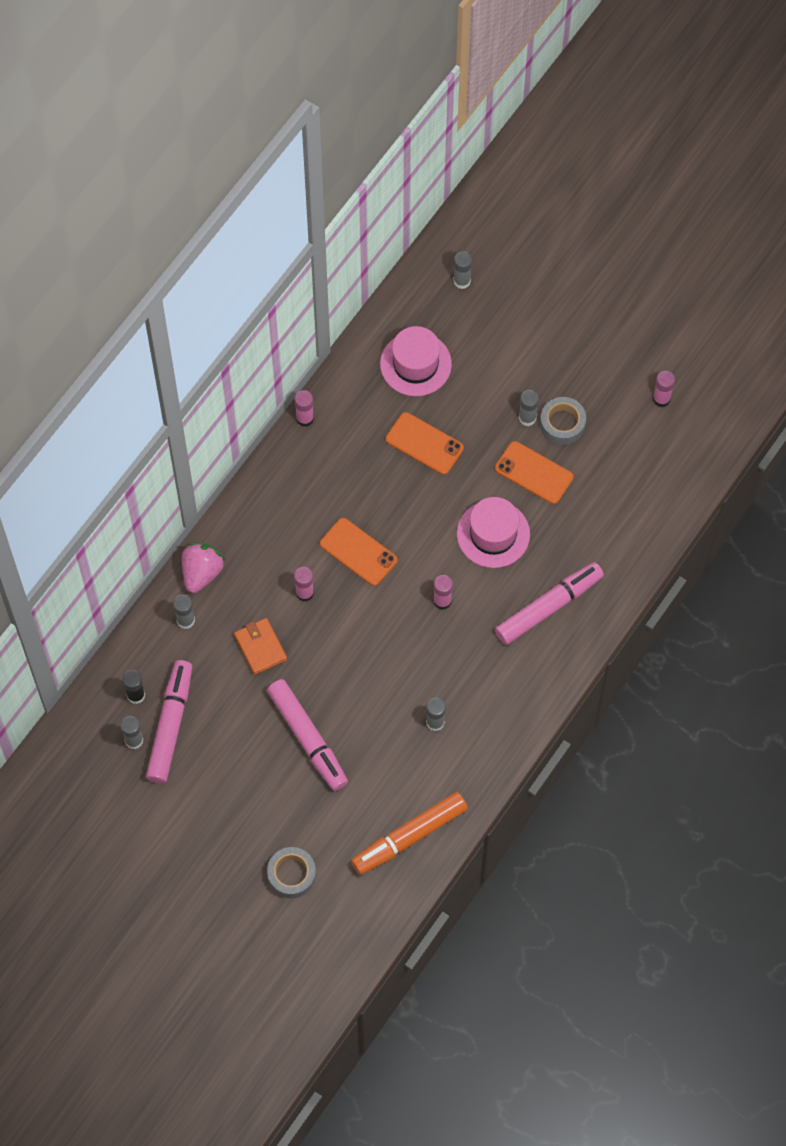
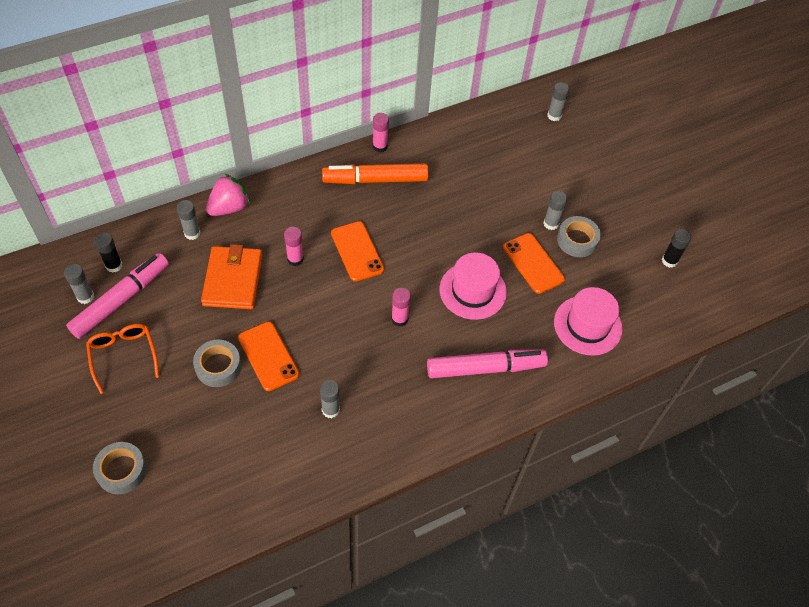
camera: 25 degrees right, 10 degrees down
orange wallet [234,618,287,675] -> orange wallet [201,244,263,309], size x1.52
pink marker [267,679,348,791] -> grey tape [193,340,241,387]
orange marker [351,792,468,875] -> orange marker moved to [322,163,428,184]
pink hat [380,326,452,396] -> pink hat moved to [554,287,623,356]
orange phone [386,412,464,475] -> orange phone moved to [238,322,300,391]
pink glue stick [653,371,675,407] -> black glue stick [662,229,691,268]
none -> orange glasses [86,324,159,394]

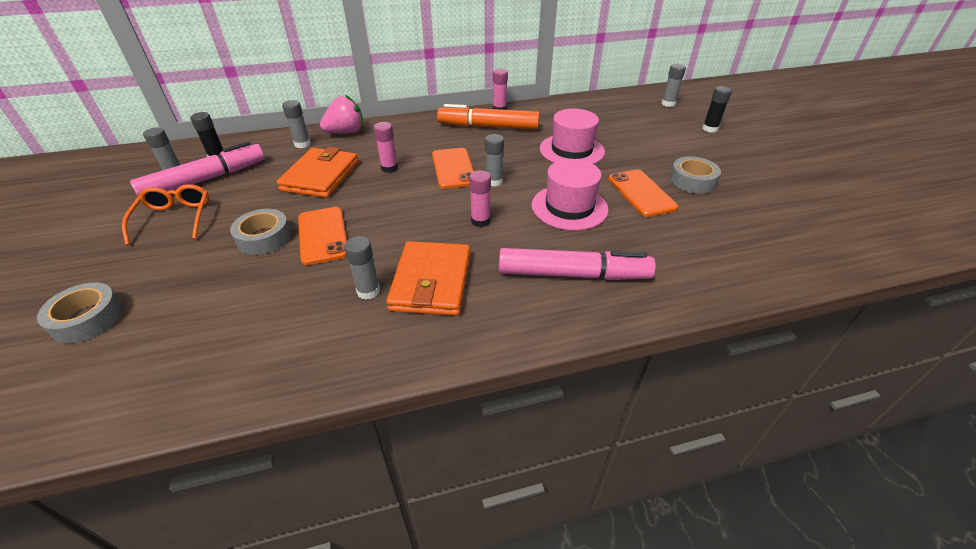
camera: 15 degrees right, 15 degrees down
grey glue stick [543,191,568,230] -> grey glue stick moved to [485,134,504,187]
pink hat [554,287,623,356] -> pink hat moved to [540,109,605,164]
black glue stick [662,229,691,268] -> black glue stick moved to [702,86,732,133]
none -> orange wallet [386,241,470,316]

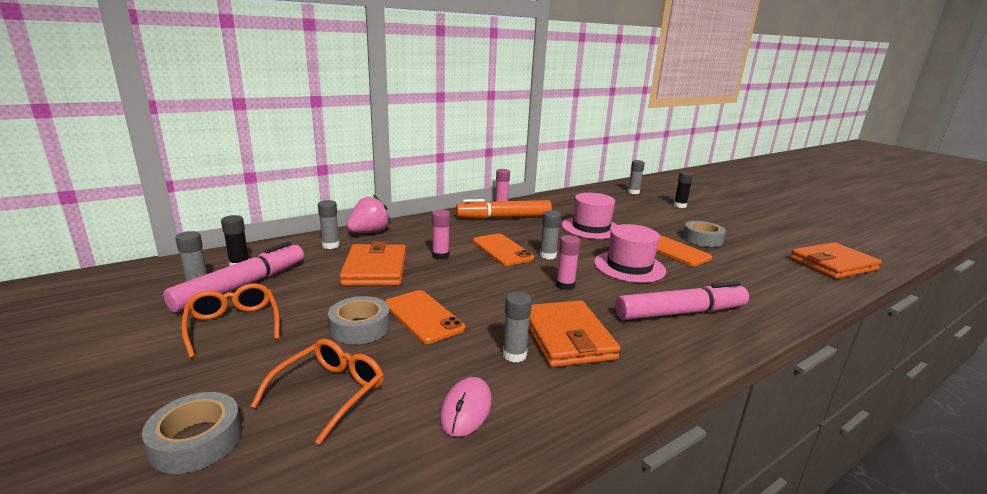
camera: 20 degrees left, 20 degrees down
none -> orange glasses [250,339,384,445]
none -> pink mouse [440,377,492,437]
none -> orange wallet [790,242,882,279]

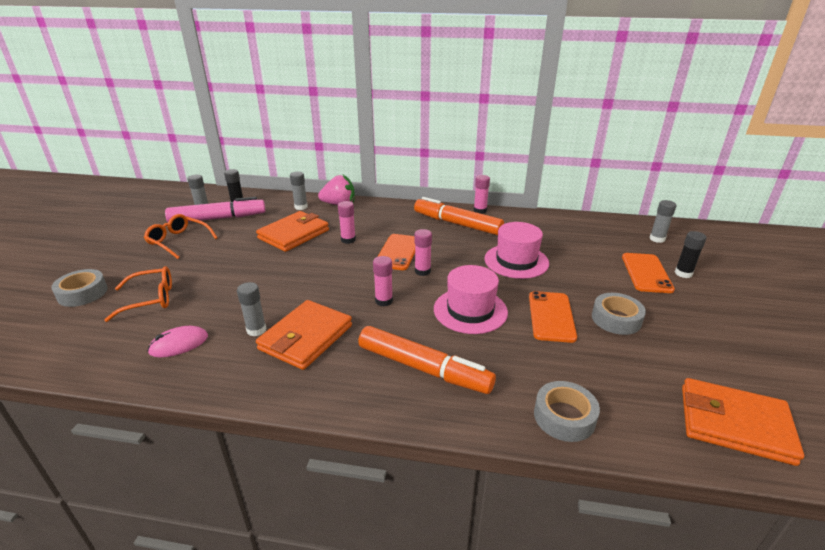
camera: 45 degrees right, 10 degrees up
orange glasses [181,283,280,358] -> orange glasses turned 75 degrees counterclockwise [144,214,217,259]
grey tape [328,296,390,344] -> grey tape moved to [534,381,600,442]
orange phone [385,290,465,344] -> orange phone moved to [622,253,675,293]
grey glue stick [540,211,561,259] -> pink glue stick [415,229,432,276]
pink marker [615,282,749,320] -> orange marker [358,326,496,394]

